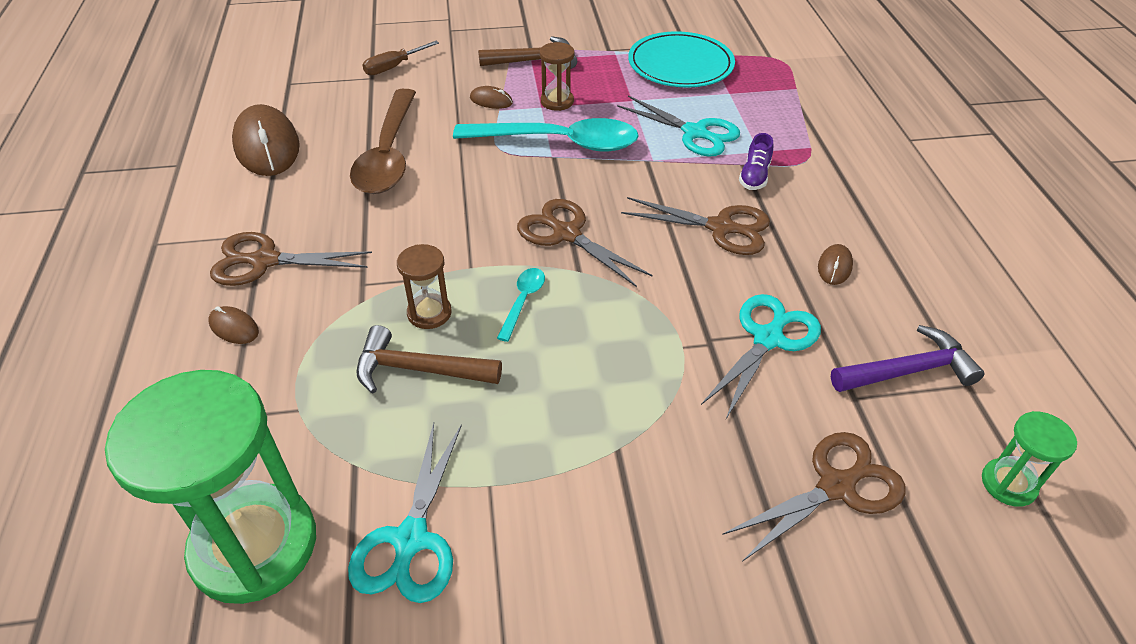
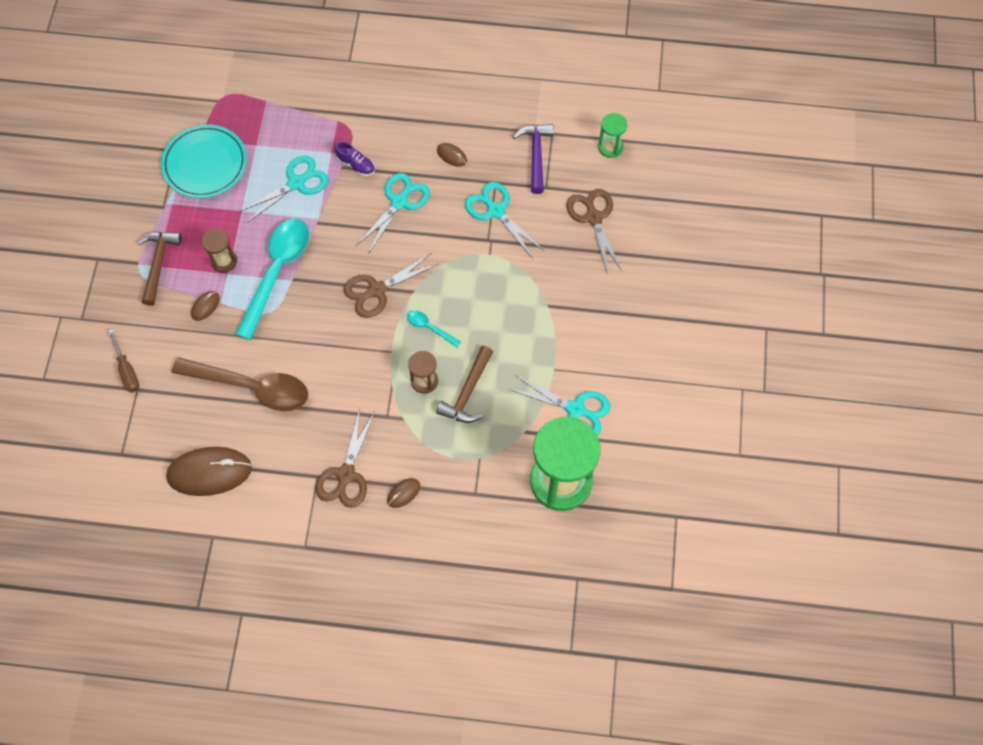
camera: 75 degrees left, 20 degrees up
brown scissors [621,197,770,255] -> turquoise scissors [356,173,430,253]

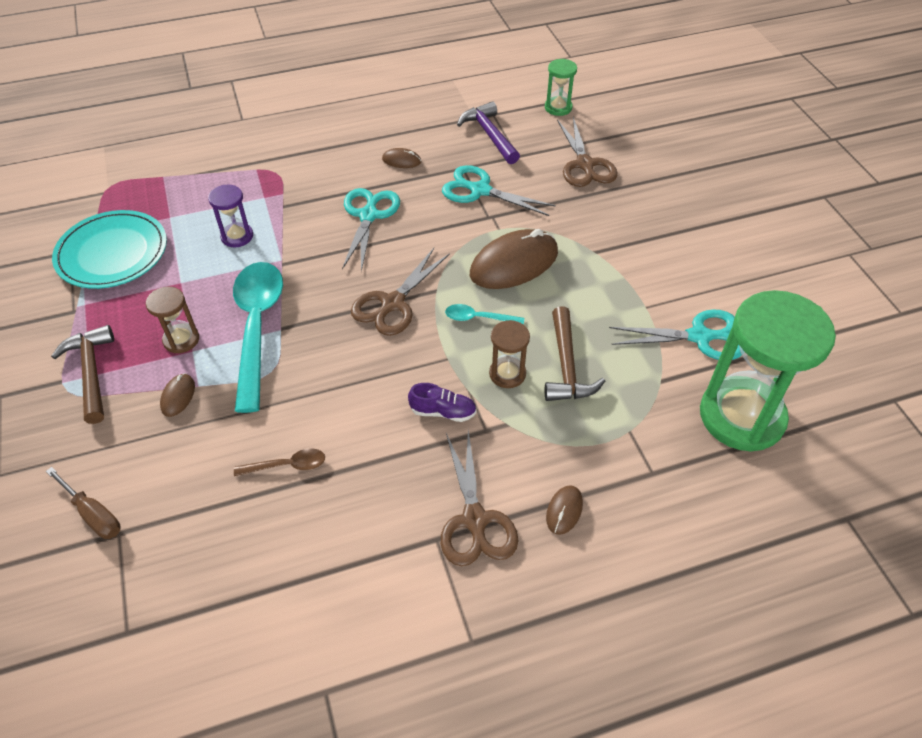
camera: 25 degrees left, 15 degrees down
brown mouse [166,447,252,496] -> brown mouse moved to [470,229,558,289]
brown spoon [172,357,308,411] -> brown spoon [234,448,325,476], size x0.44
turquoise scissors [238,156,329,223] -> purple hourglass [208,185,253,247]
purple shoe [335,142,375,176] -> purple shoe moved to [408,383,477,422]
brown scissors [566,189,622,274] -> brown scissors turned 150 degrees counterclockwise [557,117,618,187]

